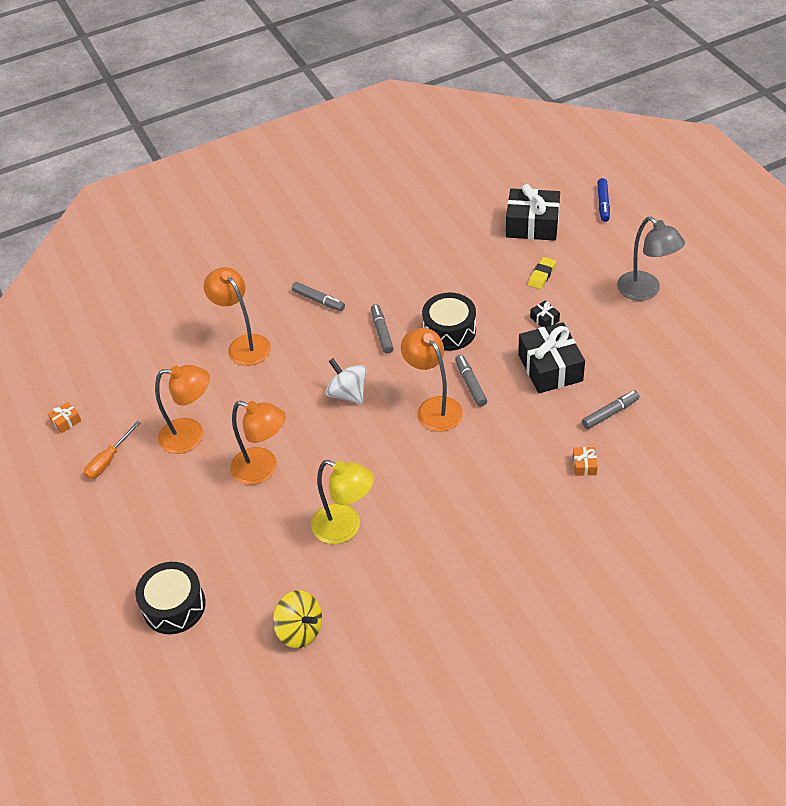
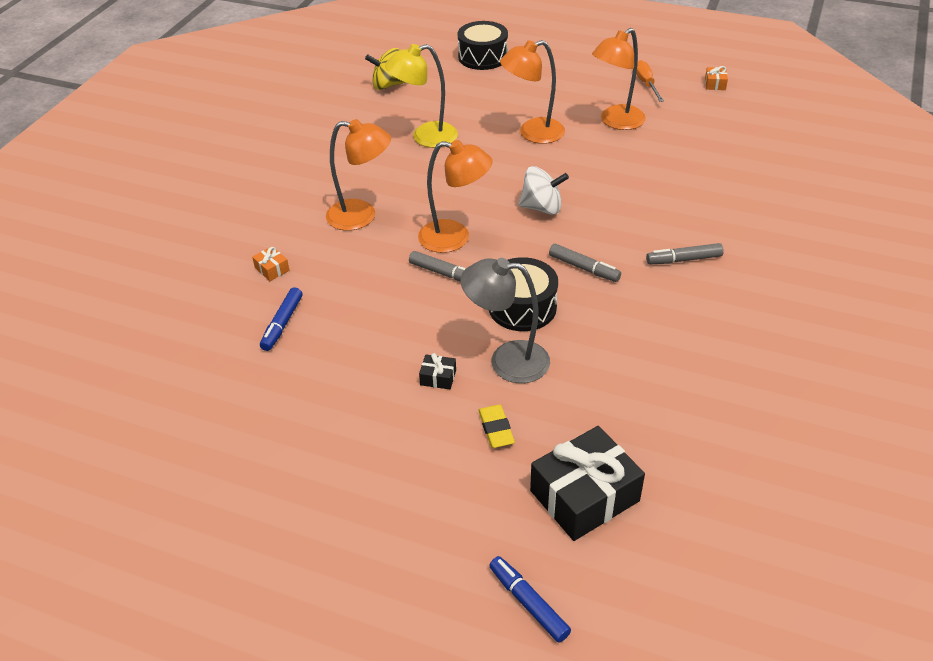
camera: 135 degrees right, 5 degrees down
orange lamp [204,267,271,366] -> orange lamp moved to [326,119,391,231]
black gift [518,322,585,393] -> none
grey marker [582,391,640,429] -> blue marker [260,287,303,351]
grey lamp [617,217,685,301] -> grey lamp moved to [460,258,550,383]

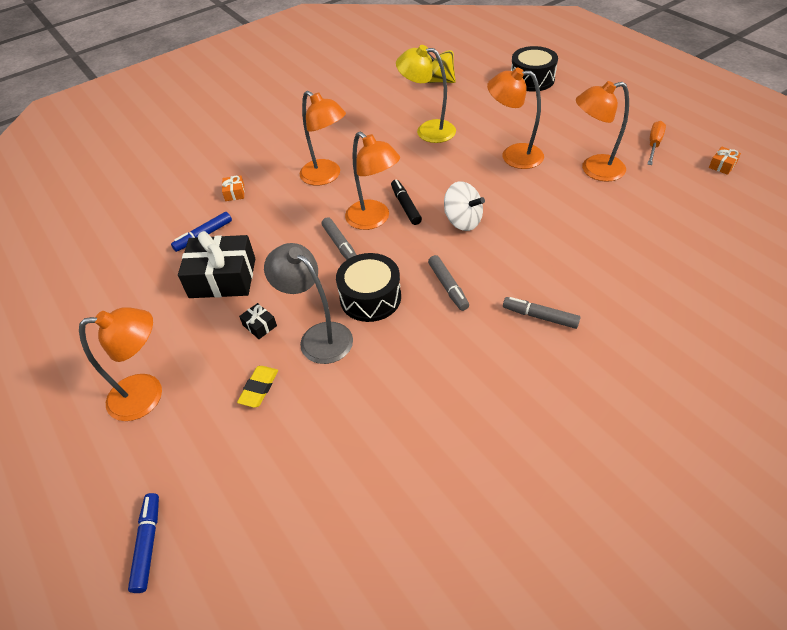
camera: 35 degrees right, 5 degrees up
black gift [530,426,645,541] -> black gift moved to [178,231,255,298]
none -> orange lamp [79,307,162,421]
none -> black marker [391,179,422,225]

